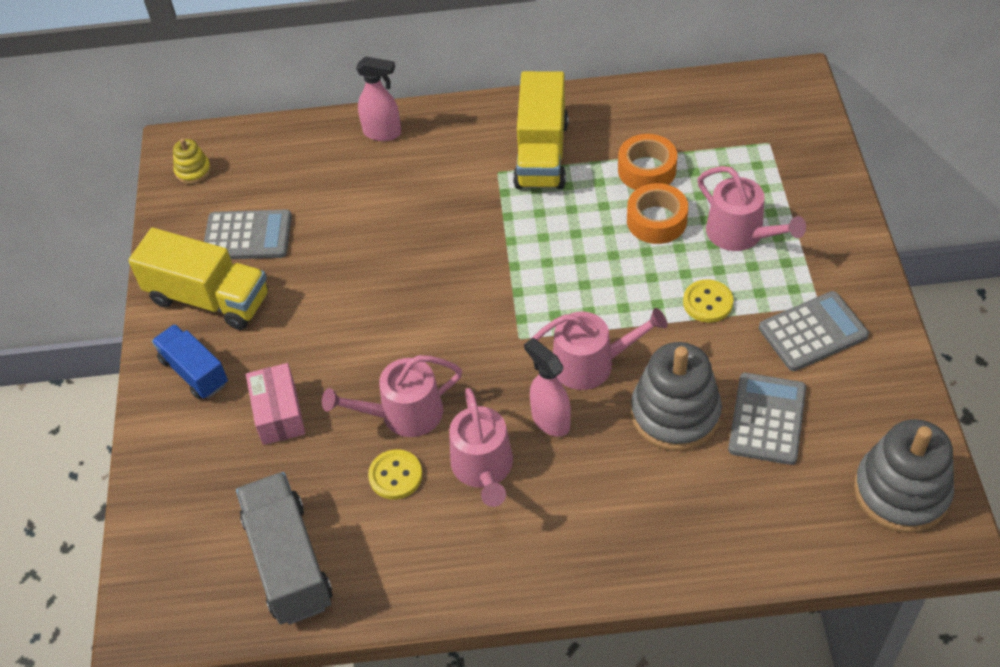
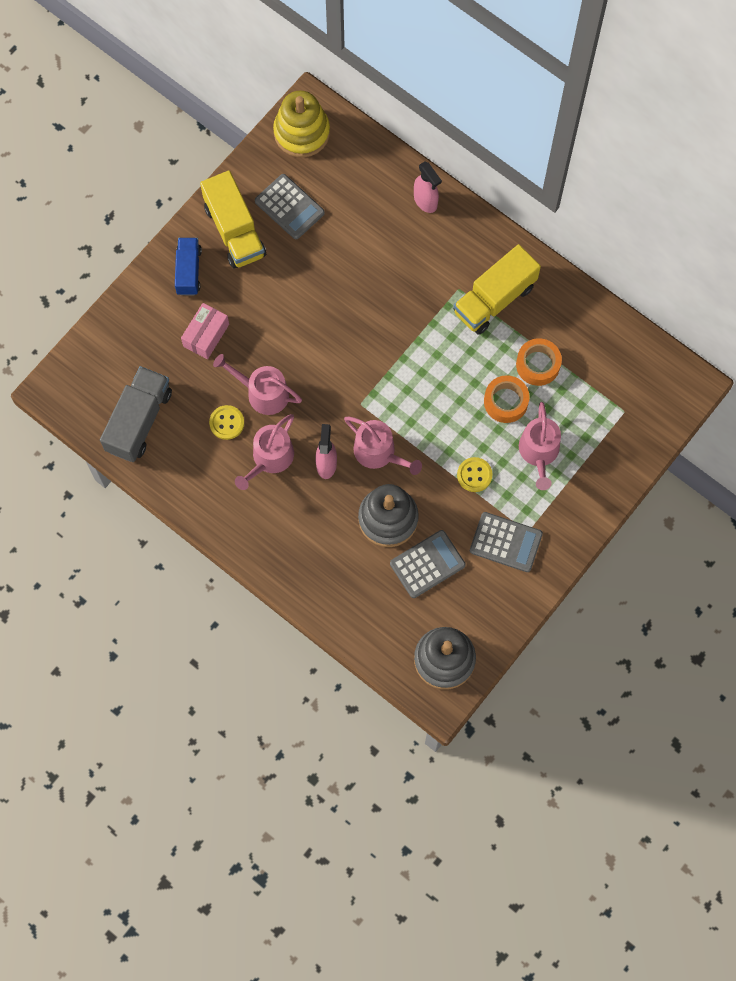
camera: 40 degrees right, 20 degrees up
yellow stacking toy [173,138,211,184] -> yellow stacking toy [273,90,330,158], size x2.08

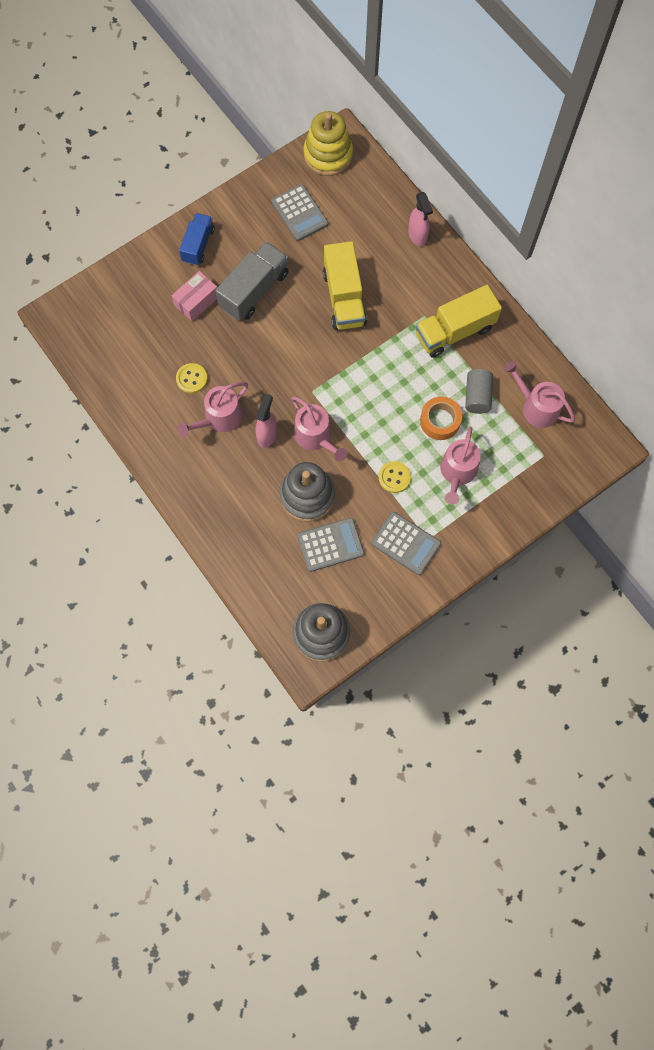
camera: 15 degrees right, 0 degrees up
grey truck [100,366,172,462] -> grey truck moved to [215,242,289,321]
yellow truck [200,171,266,269] -> yellow truck moved to [323,241,367,330]
pink watering can [213,354,302,415] -> pink watering can moved to [504,361,575,428]
orange tape [516,338,562,386] -> grey cylinder [465,369,493,414]

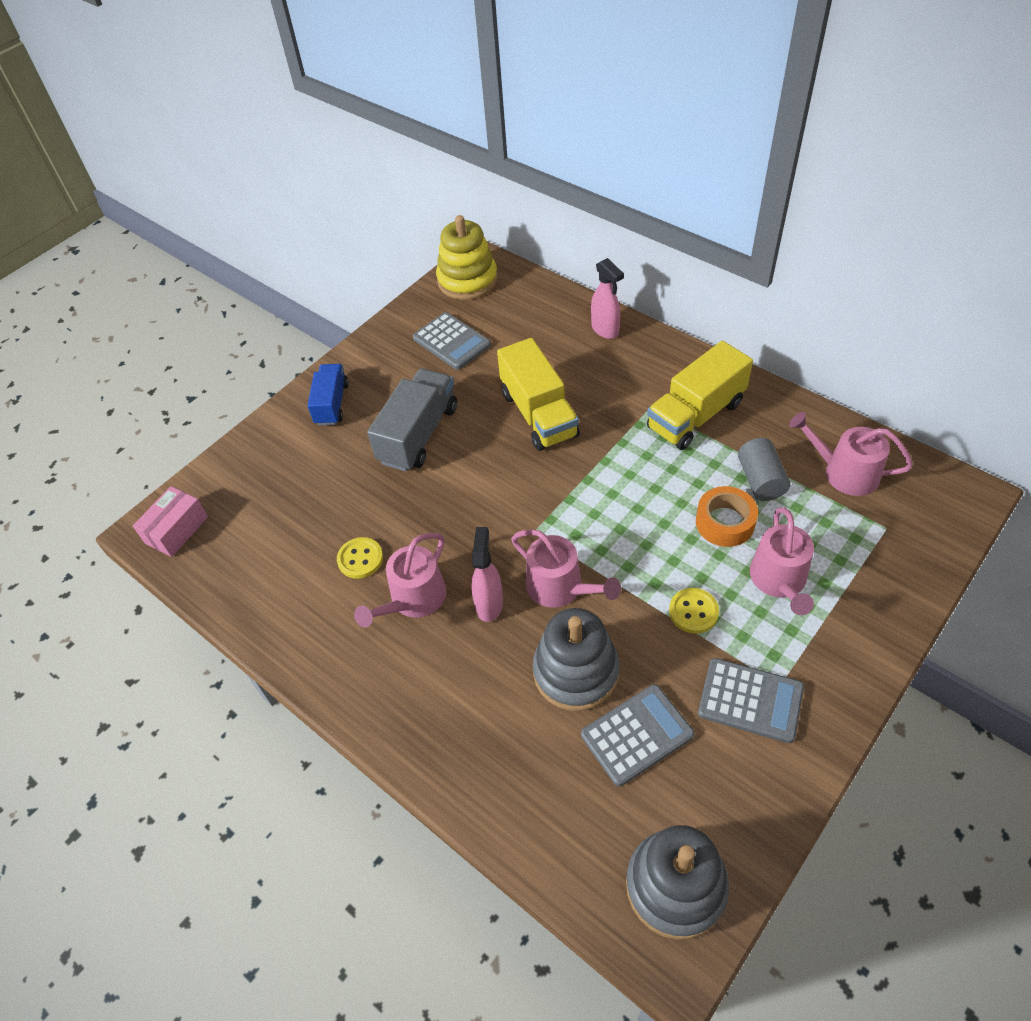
camera: 10 degrees left, 20 degrees down
pink box [172,271,217,321] -> pink box moved to [133,486,208,557]

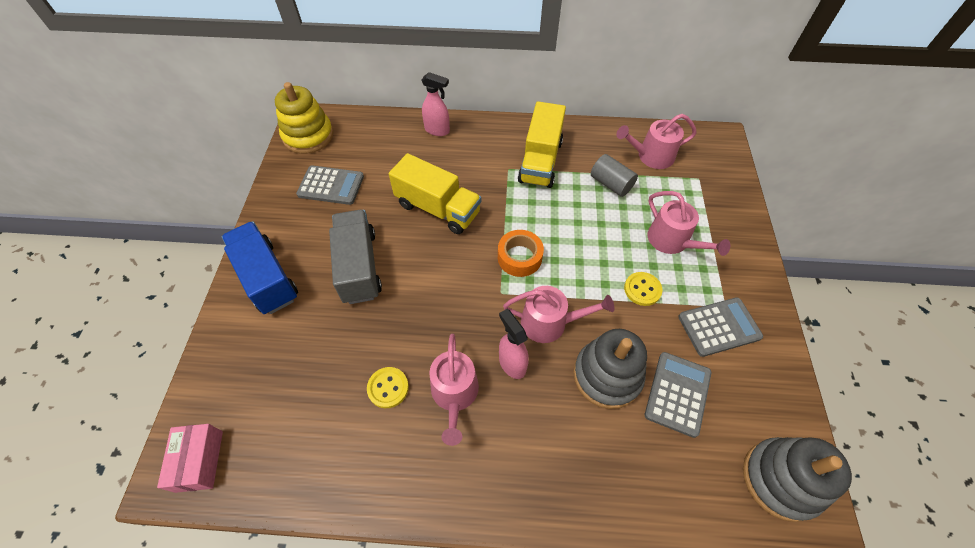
camera: 40 degrees left, 5 degrees up
blue truck [307,364,349,425] -> blue truck [222,221,298,314], size x1.56
orange tape [696,486,758,547] -> orange tape moved to [498,230,544,277]

